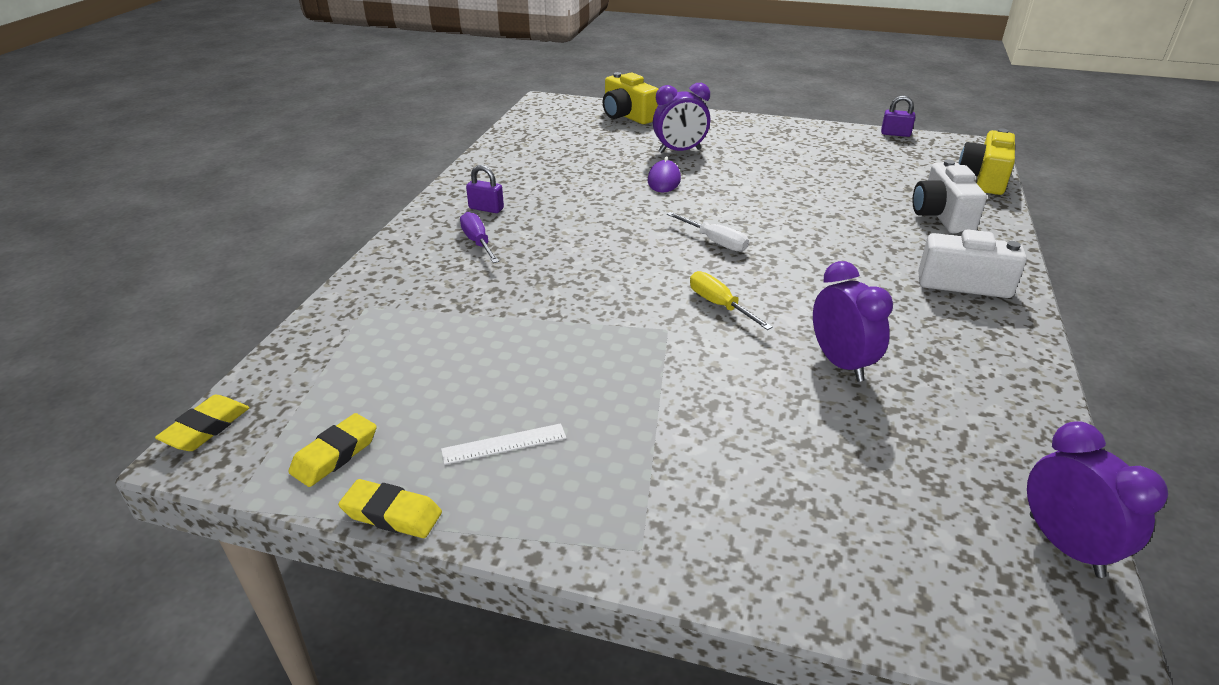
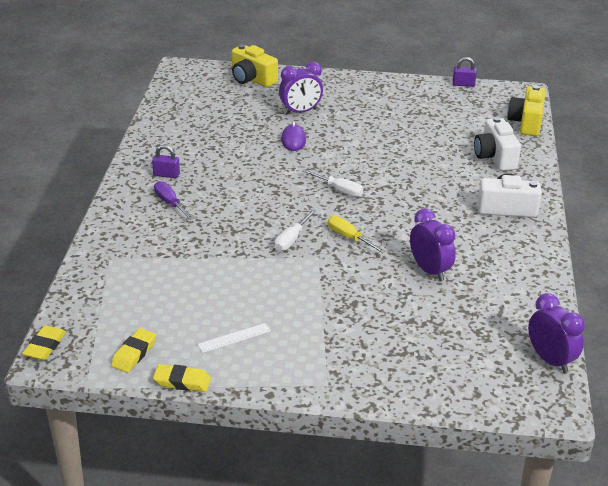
camera: 10 degrees left, 0 degrees up
none -> white screwdriver [275,209,316,251]

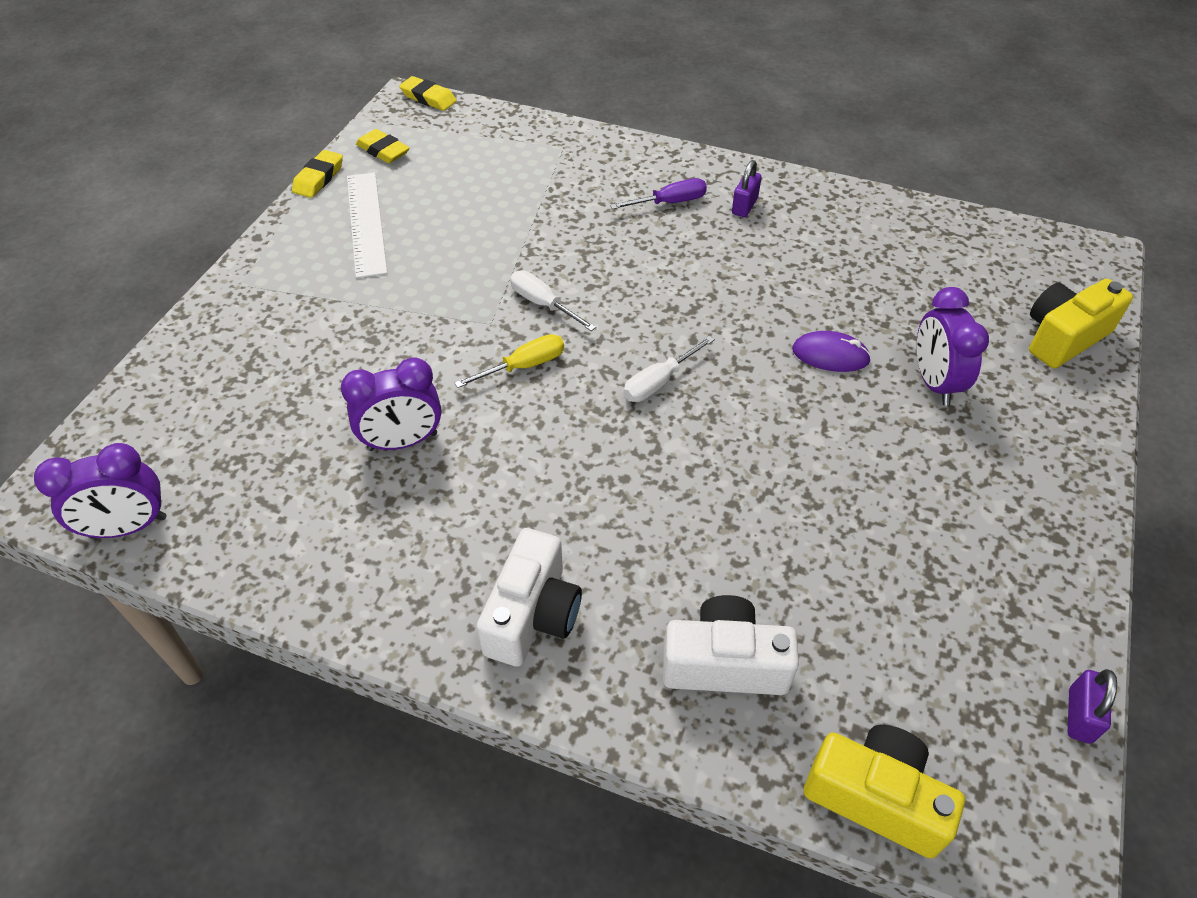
camera: 105 degrees right, 15 degrees up
white ruler [197,323,271,353] -> white ruler [347,172,387,278], size x1.77

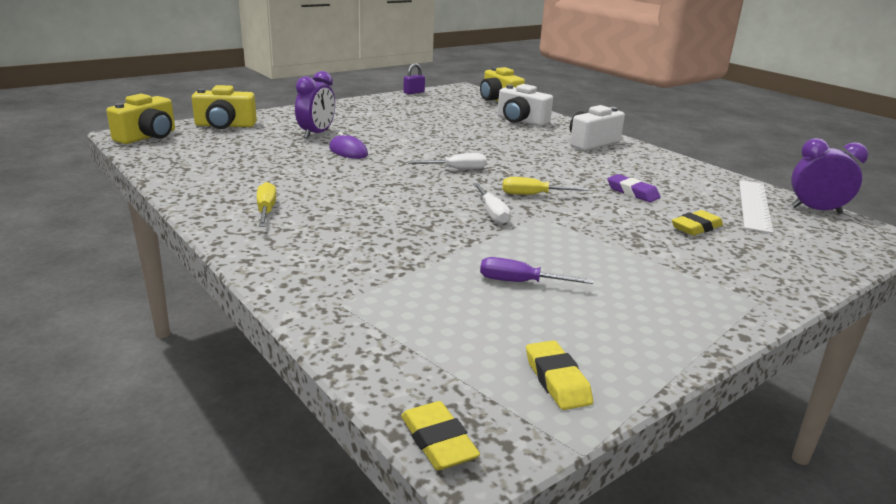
camera: 150 degrees left, 25 degrees down
yellow eraser [292,150,343,198] -> yellow eraser moved to [672,210,723,236]
purple clock [341,357,441,451] -> purple eraser [607,174,661,202]
white ruler [347,172,387,278] -> white ruler moved to [739,180,773,234]
purple screwdriver [610,178,707,209] -> purple screwdriver moved to [480,257,593,284]
purple padlock [732,160,762,217] -> yellow screwdriver [257,182,276,227]
none -> yellow camera [107,94,175,144]

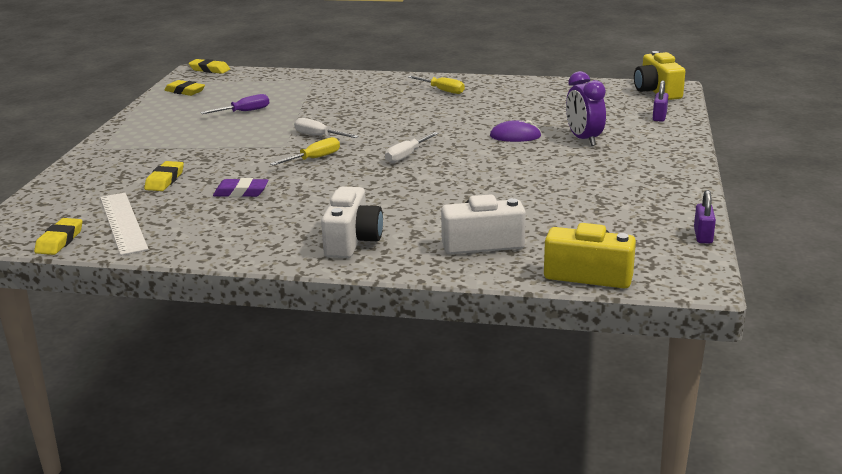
camera: 140 degrees right, 0 degrees up
yellow camera [192,85,257,129] -> purple padlock [653,80,668,122]
purple clock [791,138,868,214] -> yellow eraser [34,218,83,255]

